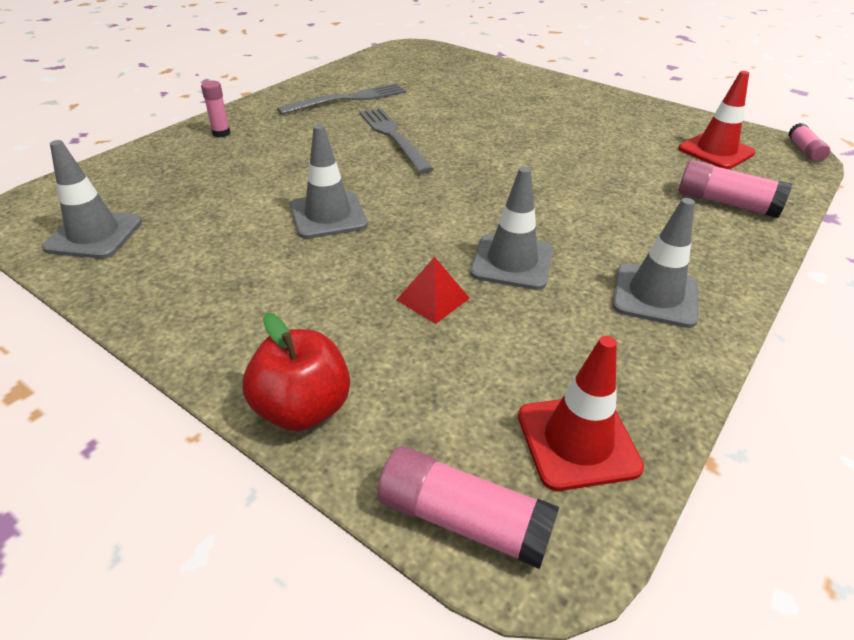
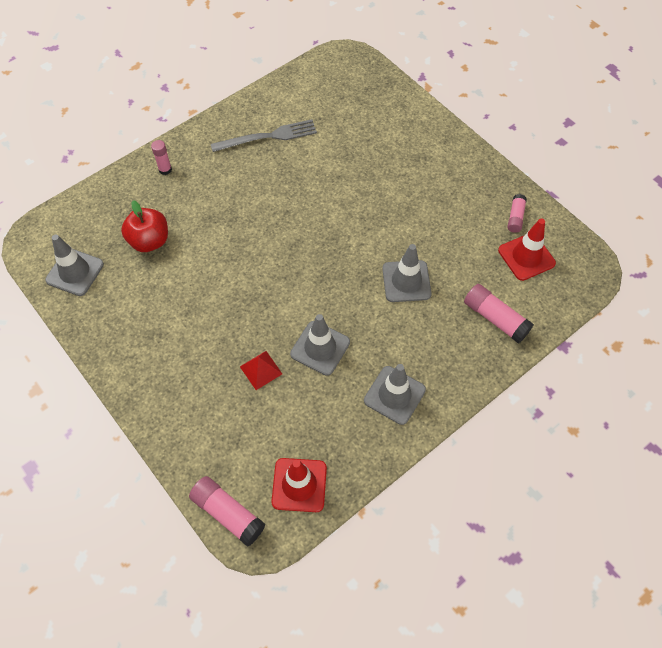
camera: 15 degrees right, 20 degrees up
red apple [243,313,350,431] -> red apple moved to [121,200,168,252]
grey traffic cone [290,124,368,239] -> grey traffic cone moved to [382,244,432,302]
grey fork [359,108,433,174] -> none
pink glue stick [789,123,830,162] -> pink glue stick moved to [507,194,527,233]

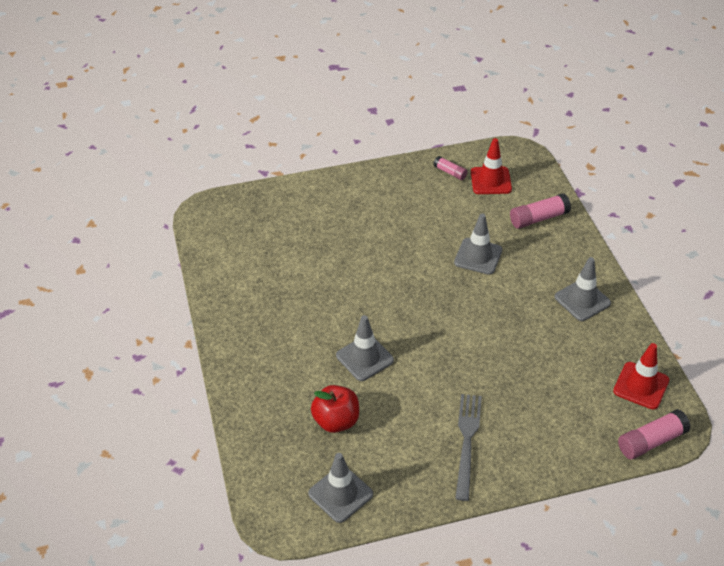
camera: 65 degrees left, 15 degrees down
pink glue stick [151,140,172,175] -> none
grey fork [211,119,317,152] -> grey fork moved to [455,394,482,501]
red pyramid [240,351,282,390] -> none
grey traffic cone [290,314,350,376] -> grey traffic cone moved to [336,315,394,381]

